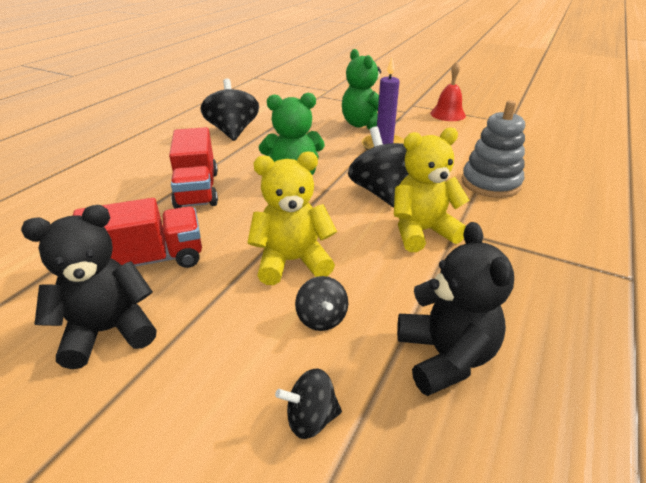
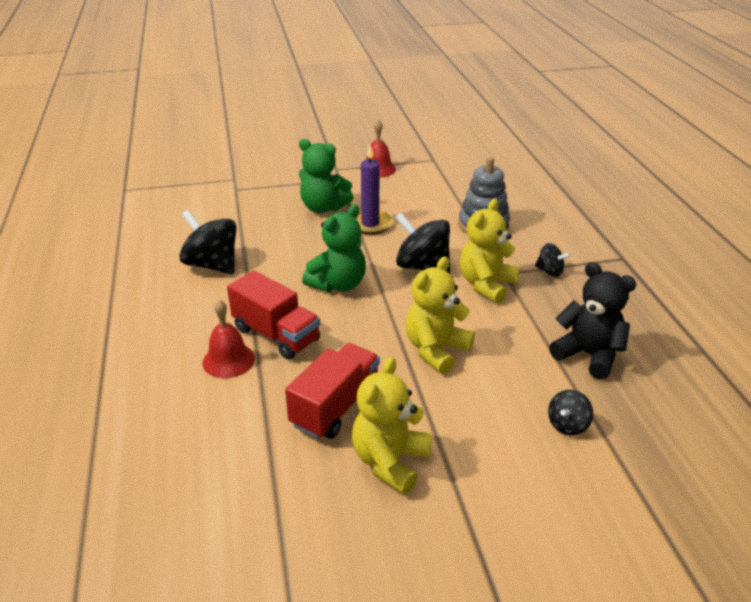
camera: 40 degrees left, 0 degrees up
black teddy bear [21,205,157,369] -> yellow teddy bear [352,357,432,494]
black spinning top [295,276,348,331] -> black spinning top moved to [535,243,571,277]
none -> red bell [203,299,255,378]

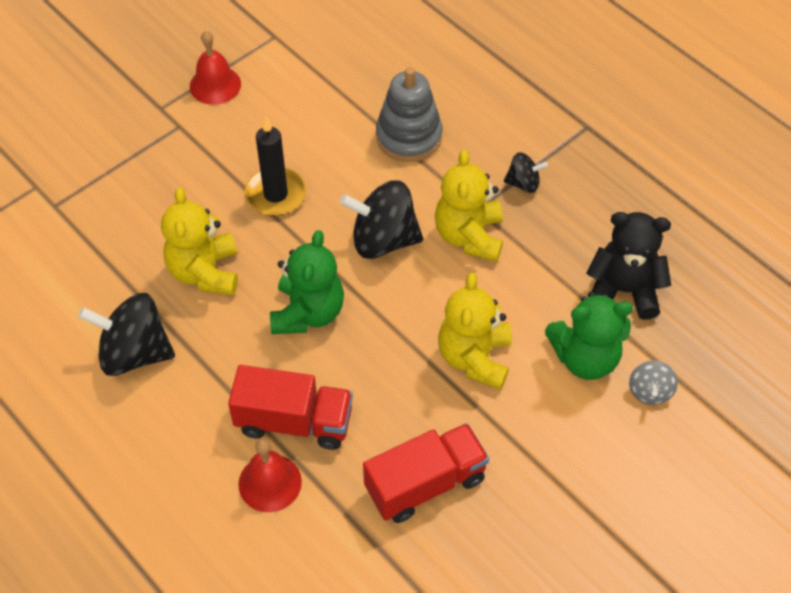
camera: 30 degrees left, 20 degrees up
red truck [285,343,380,439] -> red truck turned 60 degrees clockwise [363,423,489,523]
green teddy bear [299,139,353,213] -> green teddy bear moved to [545,292,633,380]
yellow teddy bear [352,357,432,494] -> yellow teddy bear moved to [161,187,238,295]
purple candle [356,144,393,235] -> black candle [245,116,306,216]
black spinning top [548,390,593,435] -> grey spinning top [629,361,678,405]

